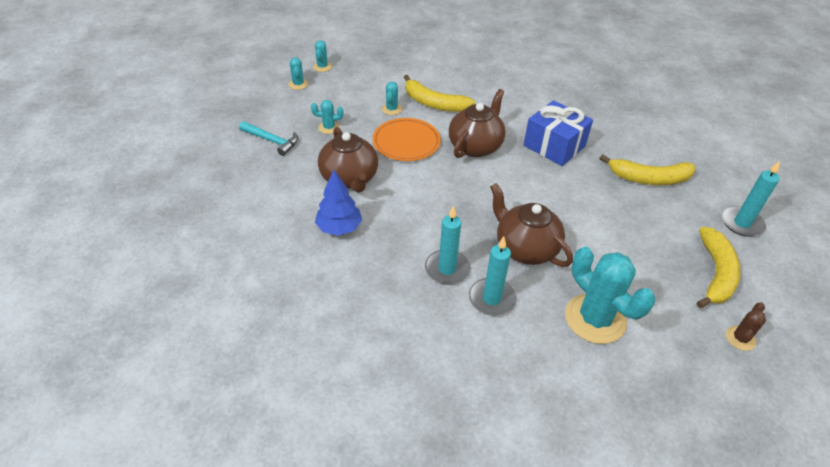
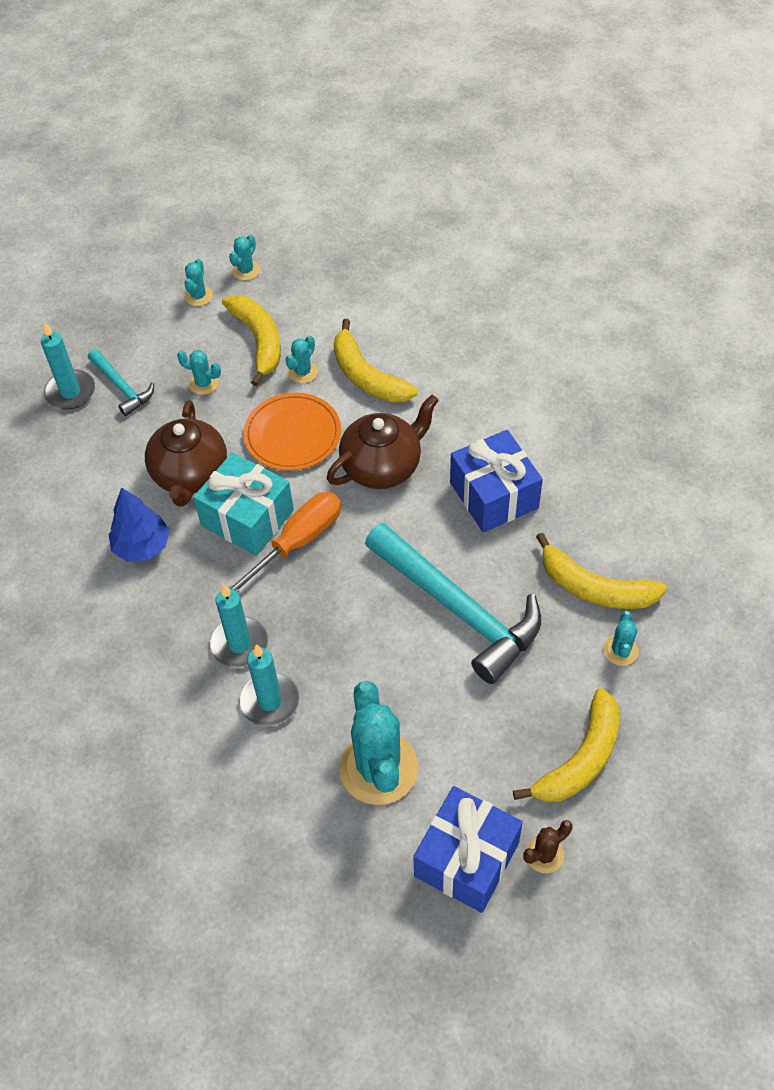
camera: 25 degrees right, 10 degrees up
brown teapot [490,183,573,267] -> none
turquoise candle [722,161,780,237] -> turquoise candle moved to [41,322,95,409]
none -> turquoise gift [193,452,294,556]
none -> yellow banana [222,295,281,387]
none -> orange screwdriver [229,492,341,592]
none -> turquoise hammer [365,523,541,684]
none -> blue gift [413,786,523,913]
none -> turquoise cactus [603,611,639,666]

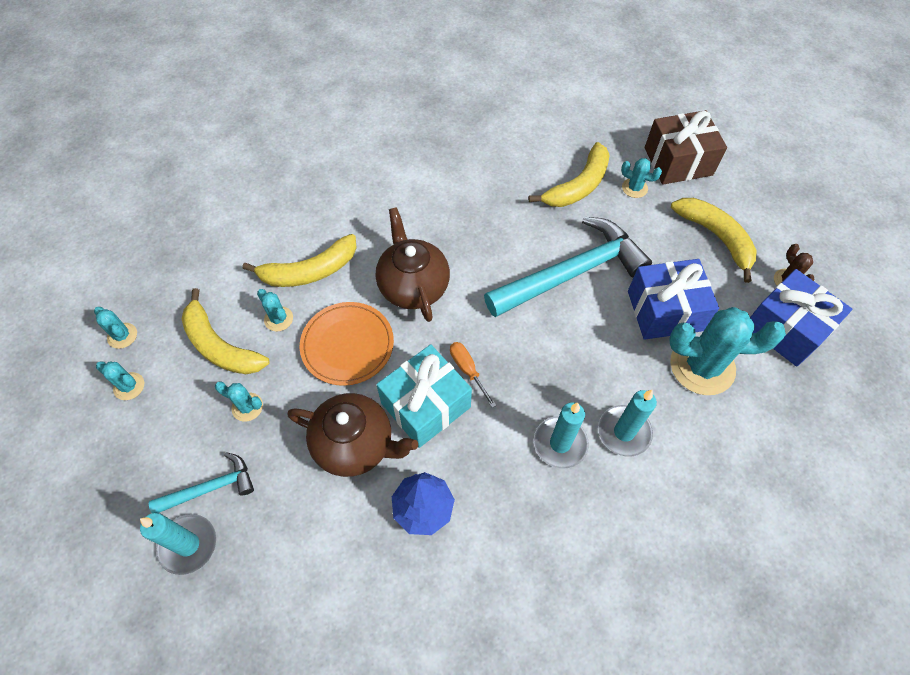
camera: 75 degrees left, 5 degrees up
turquoise cactus [177,350,221,395] -> turquoise cactus turned 75 degrees clockwise [215,382,263,422]
yellow banana [222,295,281,387] -> yellow banana turned 135 degrees counterclockwise [181,288,269,374]
orange screwdriver [229,492,341,592] -> orange screwdriver [450,342,496,408], size x0.56
blue gift [450,430,543,532] -> blue gift moved to [628,259,719,340]
none -> brown gift [644,110,727,185]

